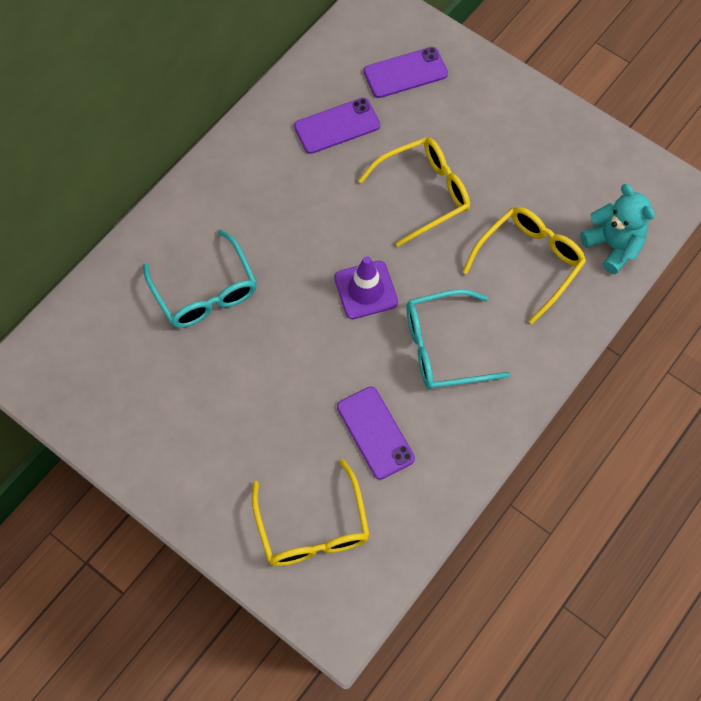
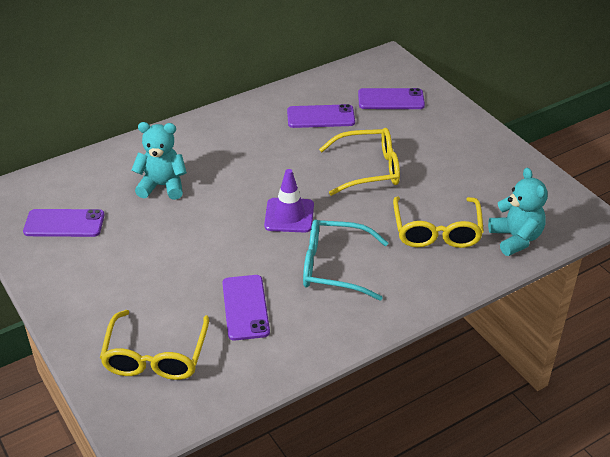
camera: 20 degrees right, 25 degrees down
turquoise glasses [143,229,257,328] -> turquoise teddy bear [131,122,187,200]
yellow glasses [462,207,586,324] -> yellow glasses turned 120 degrees clockwise [393,196,484,248]
none -> purple phone [23,209,105,237]

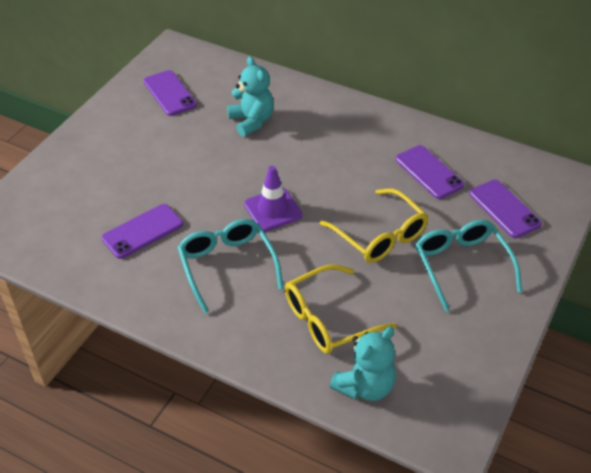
camera: 60 degrees right, 5 degrees up
yellow glasses [100,310,209,380] -> none
none -> turquoise glasses [415,220,522,312]

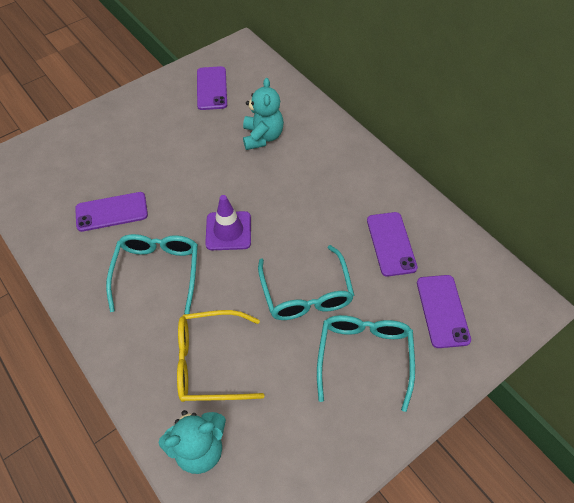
camera: 25 degrees right, 10 degrees up
yellow glasses [320,188,429,263] -> turquoise glasses [258,245,354,320]

